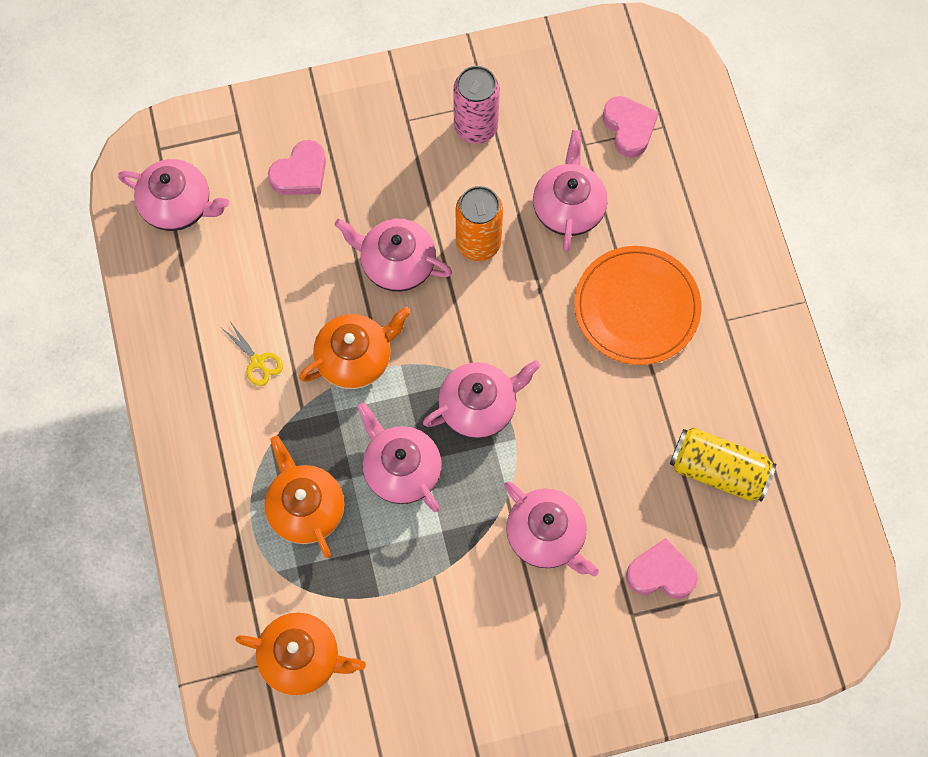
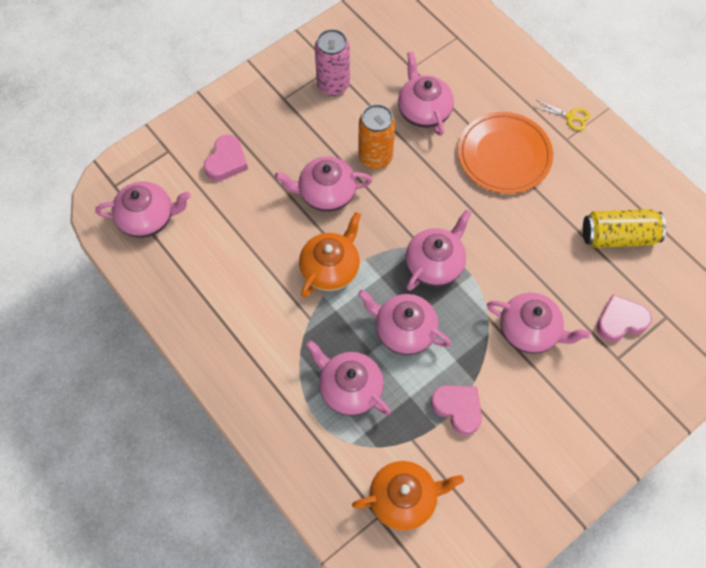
camera: 25 degrees left, 5 degrees down
yellow scissors [222,320,283,386] -> yellow scissors moved to [533,100,590,131]
orange teapot [264,436,344,558] -> pink teapot [306,340,391,416]
pink heart [603,96,659,158] -> pink heart moved to [431,385,482,435]

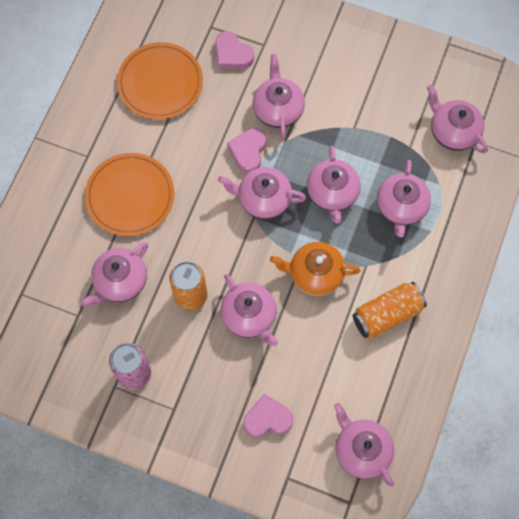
camera: 120 degrees left, 5 degrees up
orange teapot [352,461,464,531] -> pink teapot [427,85,488,153]
pink heart [431,385,482,435] -> pink heart moved to [227,128,266,173]
yellow scissors [533,100,590,131] -> none
yellow can [583,209,666,248] -> orange plate [117,42,203,119]
none -> orange can [353,282,427,338]

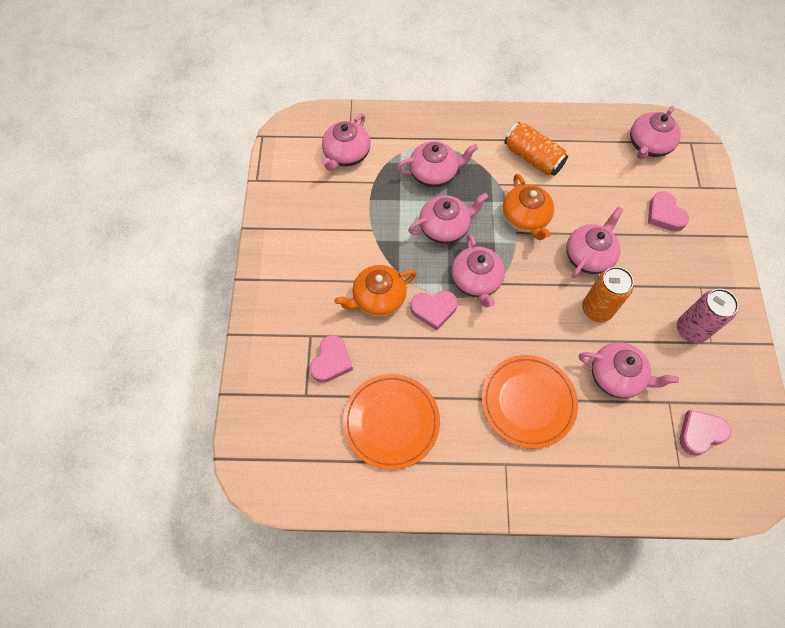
camera: 110 degrees left, 5 degrees down
pink teapot [253,54,305,139] -> orange teapot [334,265,417,317]
none -> pink heart [680,410,731,456]

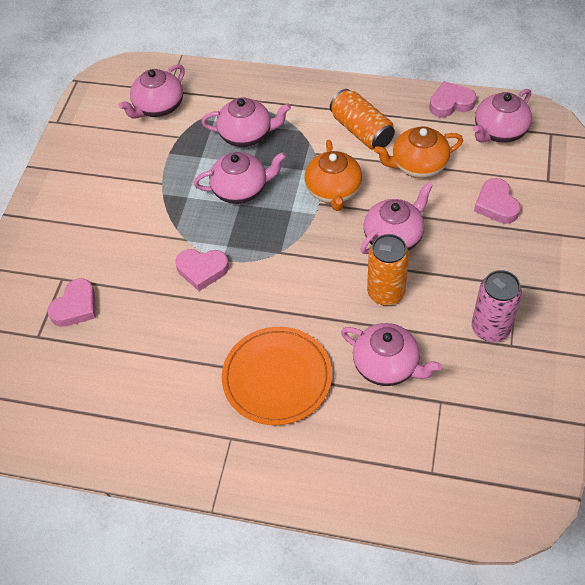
camera: 15 degrees right, 10 degrees down
orange teapot [334,265,417,317] -> orange teapot moved to [374,126,463,178]
orange plate [343,374,440,470] -> none
pink teapot [451,234,505,307] -> none
pink heart [680,410,731,456] -> pink heart moved to [429,81,476,117]

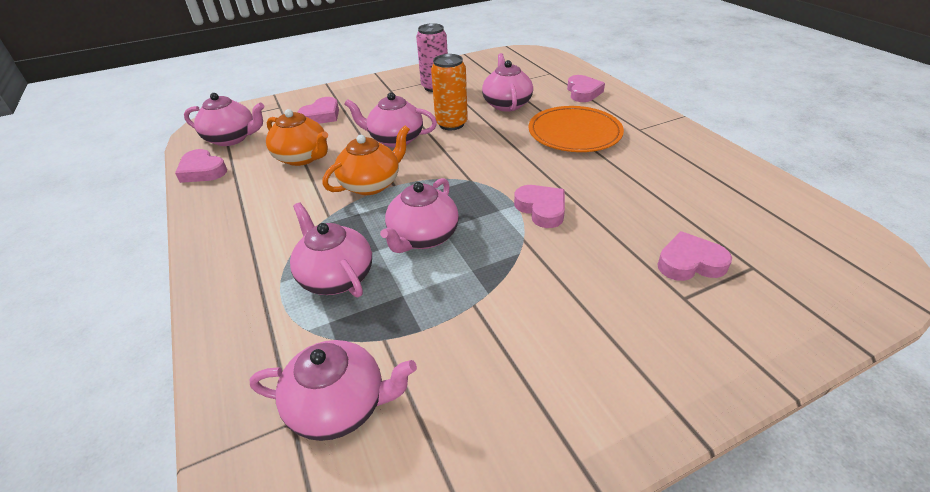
camera: 130 degrees left, 15 degrees down
pink teapot [194,152,286,204] -> pink teapot turned 105 degrees counterclockwise [380,178,459,253]
orange can [330,89,395,149] -> none
none -> pink heart [567,75,605,102]

